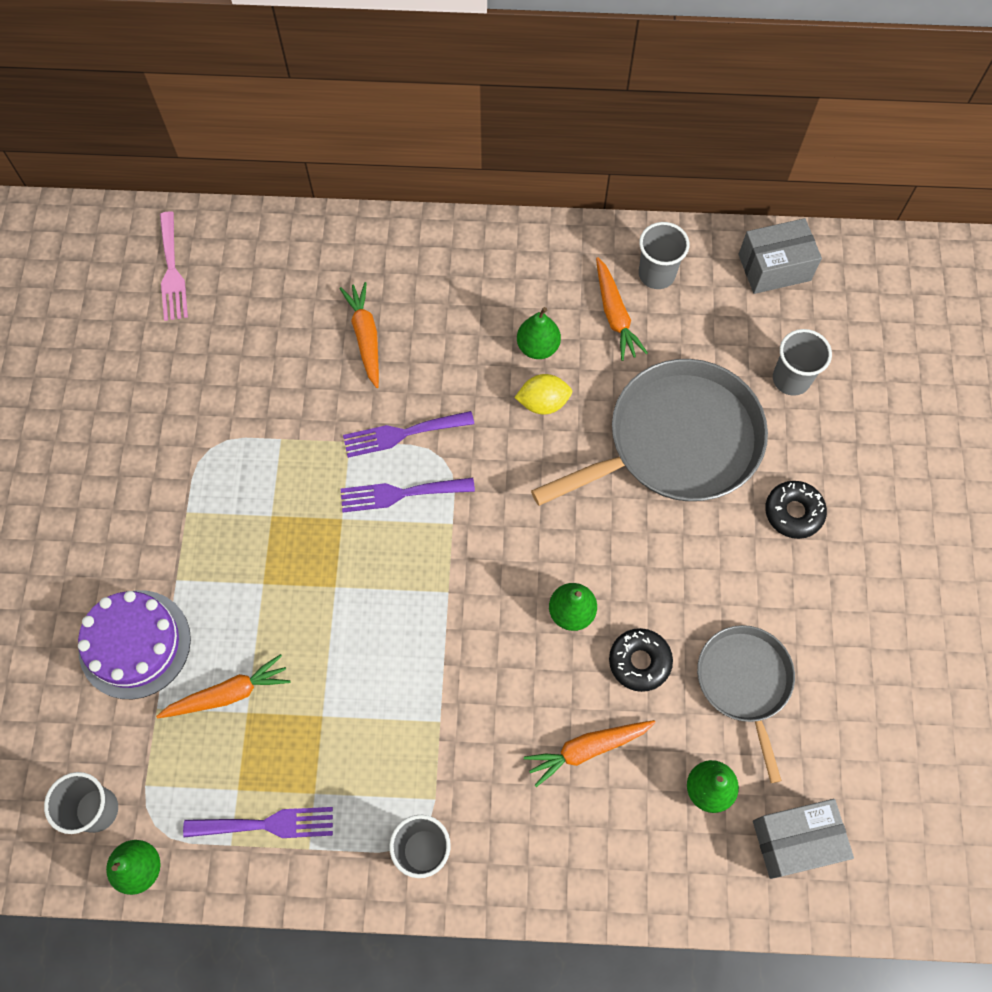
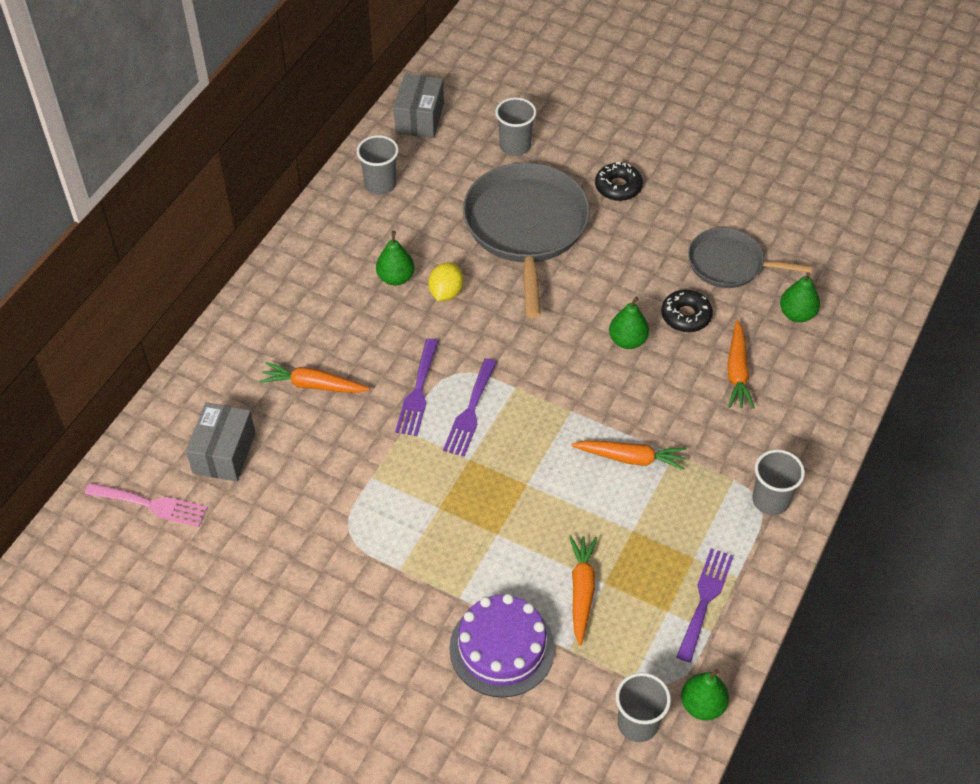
camera: 65 degrees left, 15 degrees down
orange carrot [596,257,648,361] -> orange carrot moved to [571,441,687,470]
grey box [753,799,854,879] -> grey box moved to [186,402,256,482]

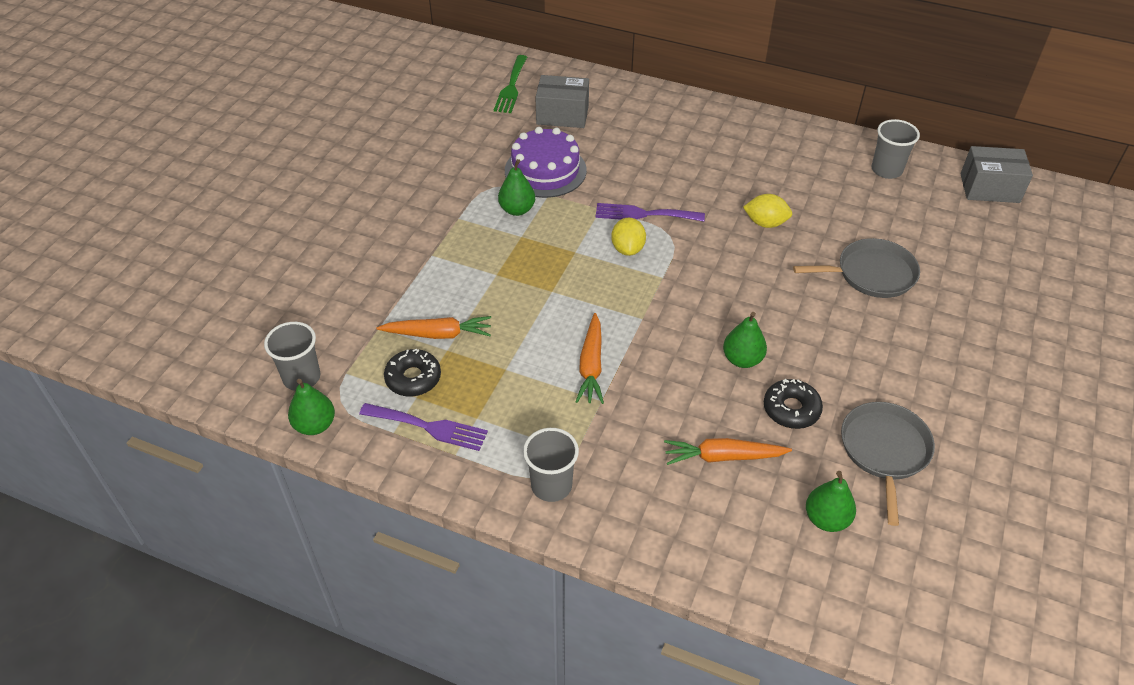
camera: 85 degrees right, 5 degrees down
pink fork [85,483,208,527] -> green fork [494,55,527,113]
orange carrot [259,362,370,393] -> none
green pear [376,231,414,286] -> green pear moved to [498,159,535,216]
purple fork [443,358,497,457] -> yellow lemon [611,218,646,256]
purple cake [449,594,555,697] -> purple cake moved to [505,127,587,198]
grey pan [463,163,590,318] -> grey pan [793,238,920,298], size x0.58
grey cup [495,97,537,156] -> none
black donut [595,162,643,201] -> black donut moved to [384,349,441,397]

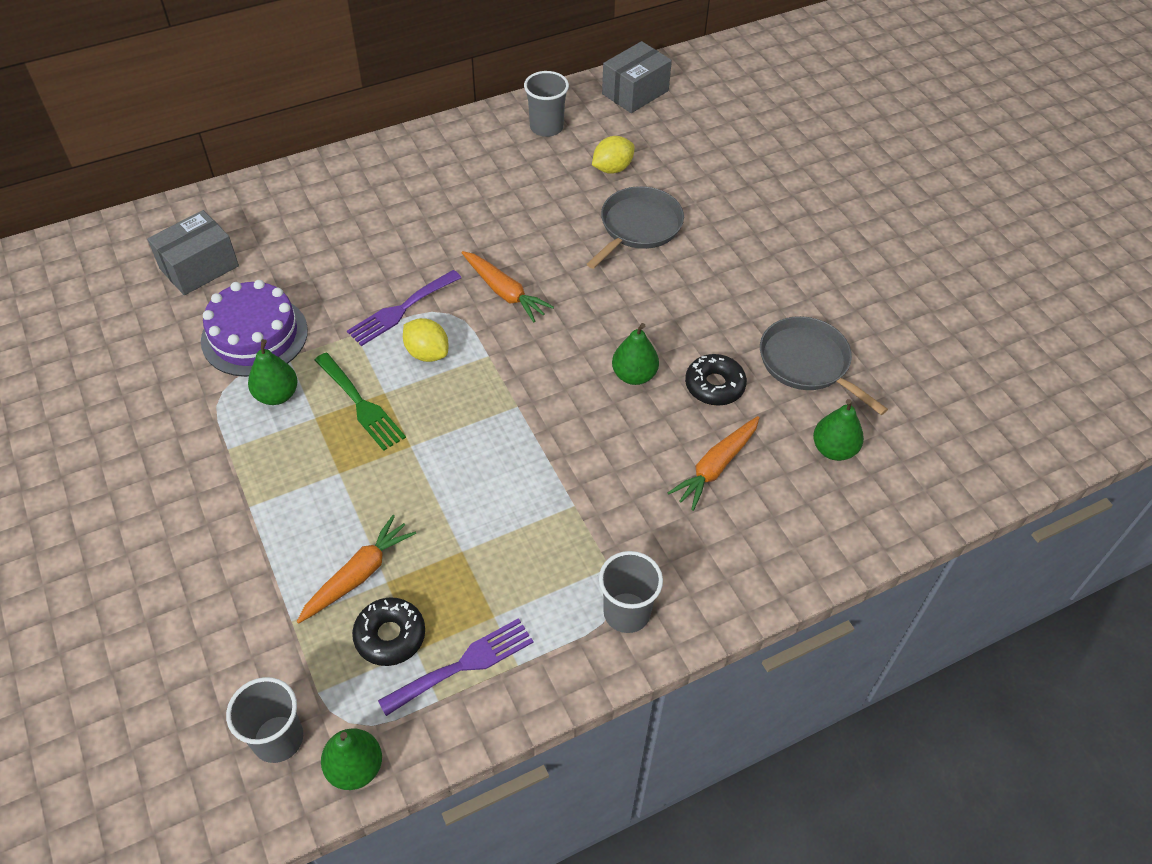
camera: 50 degrees left, 5 degrees up
green fork [494,55,527,113] -> green fork moved to [315,353,406,451]
orange carrot [575,313,604,404] -> orange carrot moved to [461,251,554,322]
yellow lemon [743,194,792,228] -> yellow lemon moved to [592,136,635,174]

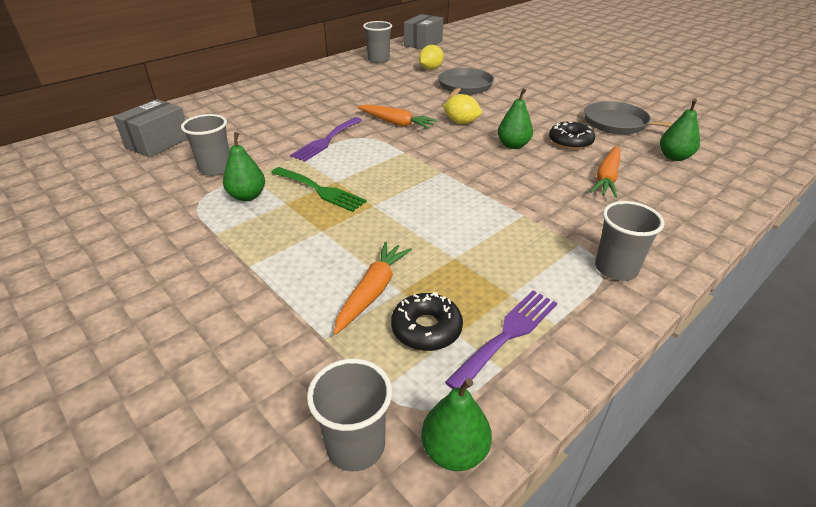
camera: 15 degrees left, 15 degrees down
purple cake [201,280,308,377] -> grey cup [181,114,230,176]
yellow lemon [403,318,449,362] -> yellow lemon moved to [442,94,482,124]

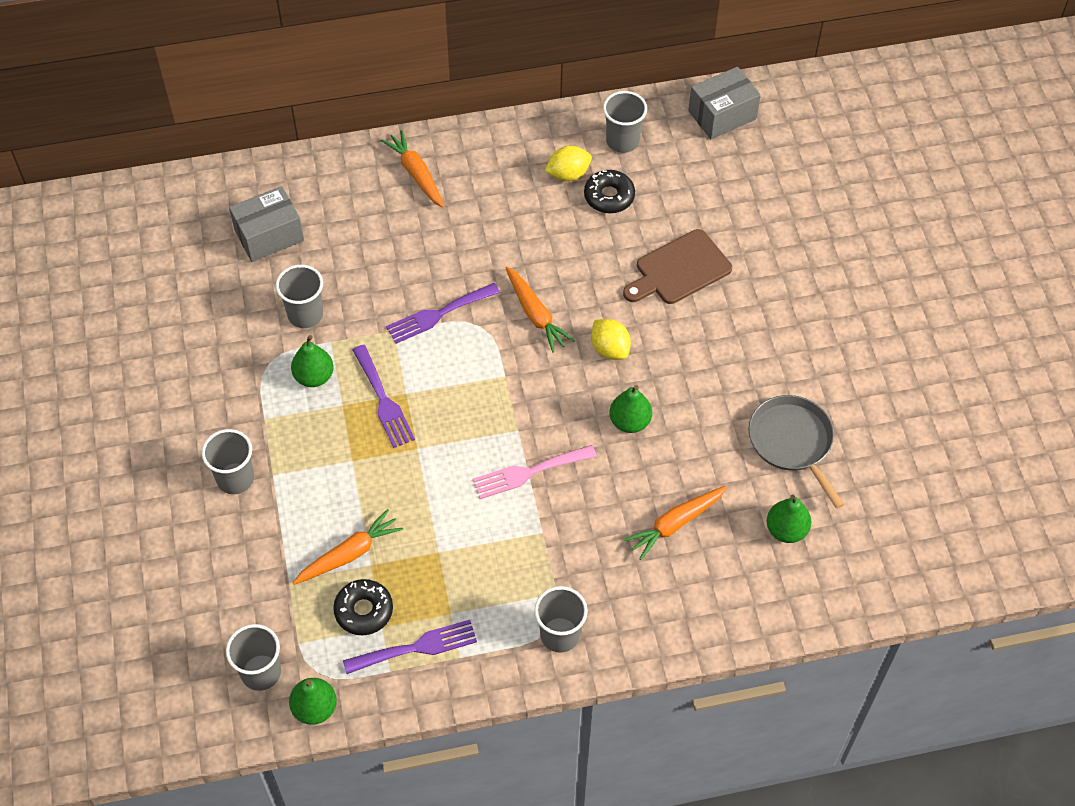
camera: 30 degrees right, 20 degrees up
green fork [271,167,367,212] -> purple fork [353,345,415,448]
yellow lemon [419,45,444,70] -> yellow lemon moved to [545,146,592,181]
grey pan [438,68,494,100] -> brown cutting board [623,229,732,304]
black donut [549,122,595,150] -> black donut moved to [584,170,635,213]
none -> grey cup [202,429,254,494]
none -> orange carrot [381,130,444,208]
none -> pink fork [472,445,597,499]

